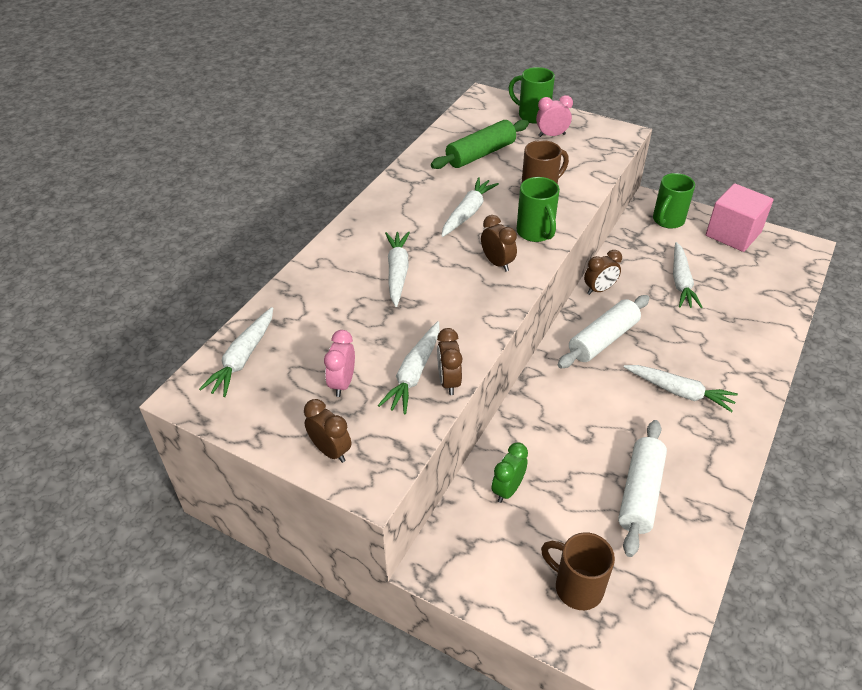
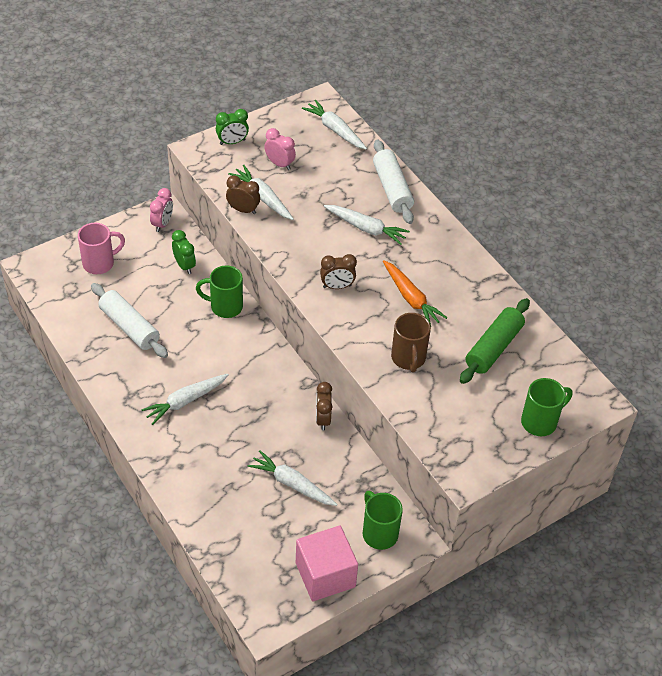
camera: 115 degrees right, 5 degrees up
brown clock [304,399,351,463] -> green clock [216,109,249,145]
green rolling pin [431,120,529,169] -> green rolling pin turned 45 degrees clockwise [460,298,530,384]
white carrot [441,177,499,237] -> orange carrot [383,260,447,326]
green mug [517,177,560,242] -> green mug moved to [196,265,243,318]
pink clock [536,95,573,137] -> pink clock moved to [150,188,173,232]
brown mug [541,532,615,610] -> pink mug [78,223,125,274]
white rolling pin [558,295,650,368] -> white rolling pin moved to [373,139,414,224]

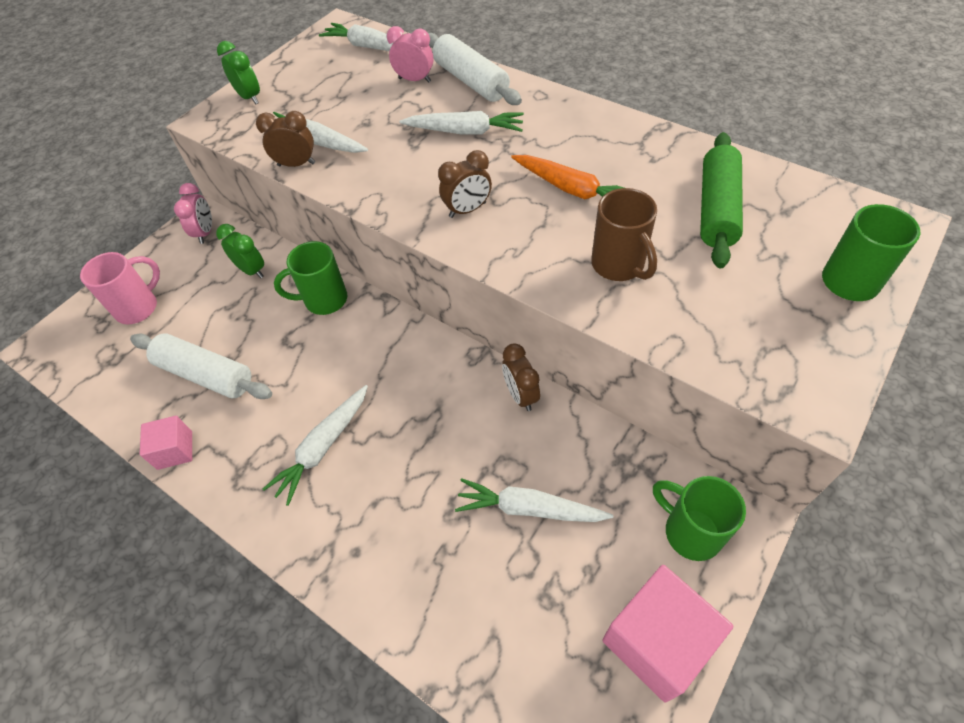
camera: 15 degrees left, 5 degrees up
green clock [216,109,249,145] -> green clock turned 90 degrees counterclockwise [217,41,260,104]
pink clock [264,128,296,170] -> pink clock moved to [387,26,433,83]
none -> pink cube [140,416,192,470]

